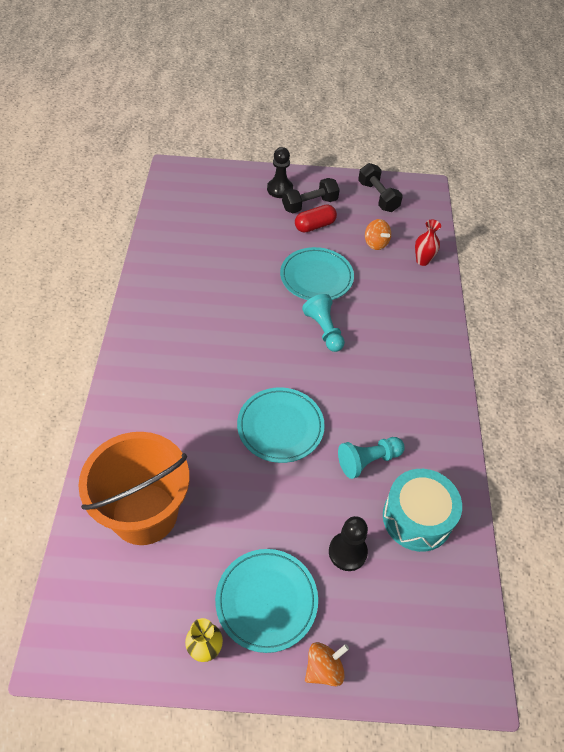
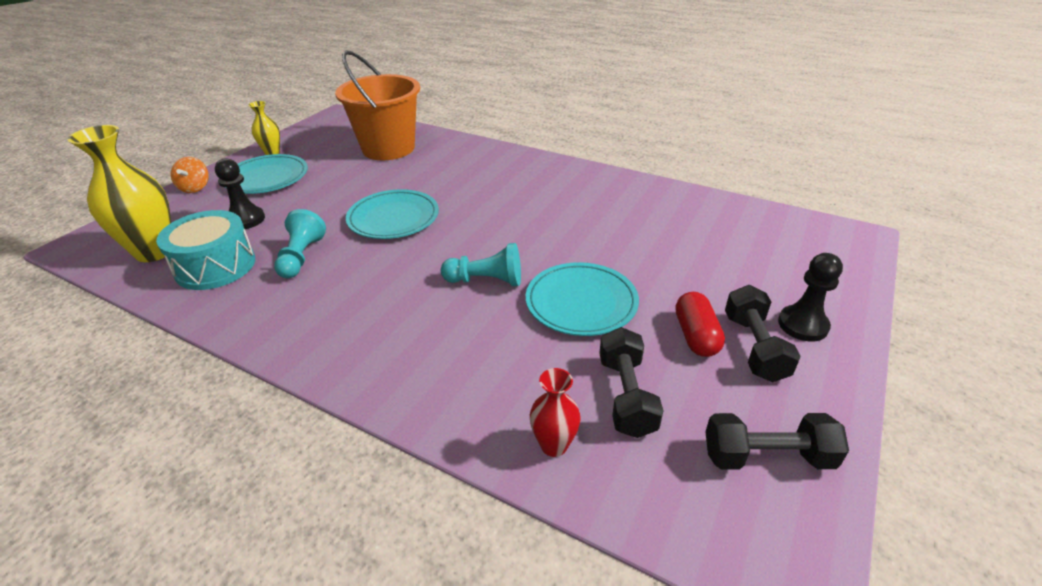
camera: 120 degrees right, 15 degrees down
orange spinning top [365,219,391,250] -> black dumbbell [599,327,664,438]
none -> yellow vase [67,125,171,262]

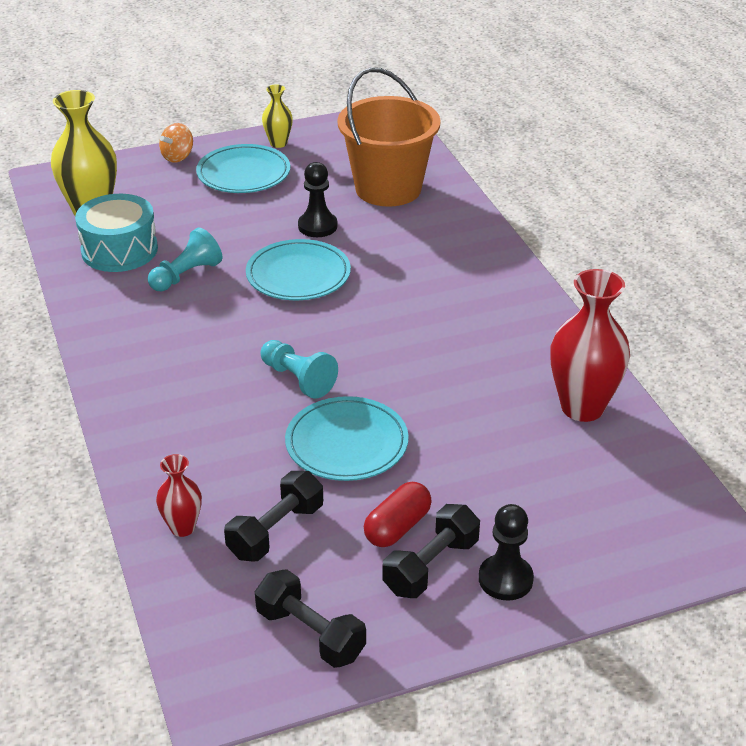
camera: 40 degrees right, 0 degrees up
black pawn [215,158,265,229] -> black pawn moved to [298,162,337,237]
none -> red vase [551,269,630,422]

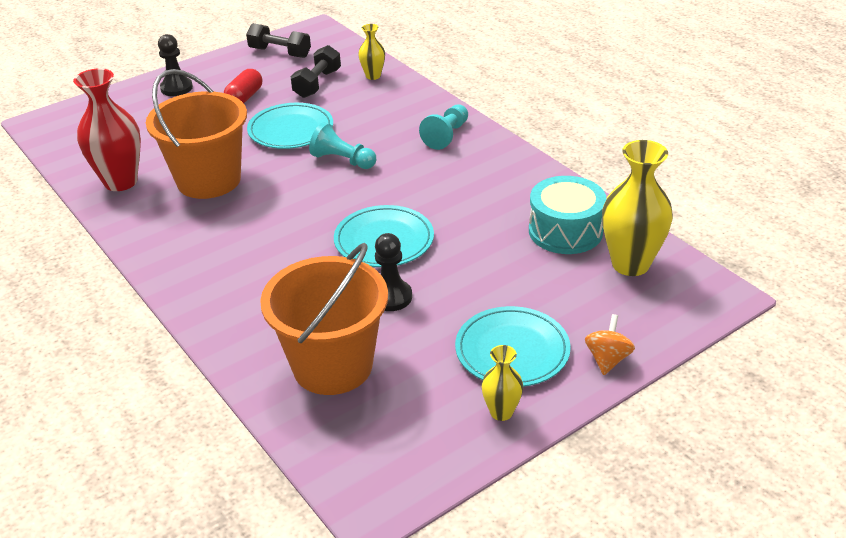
camera: 165 degrees right, 0 degrees up
turquoise pawn [148,228,222,291] -> turquoise pawn moved to [419,104,468,150]
red vase [156,454,202,537] -> yellow vase [358,24,385,80]
black dumbbell [382,504,480,598] -> none
none -> orange bucket [146,69,247,199]

